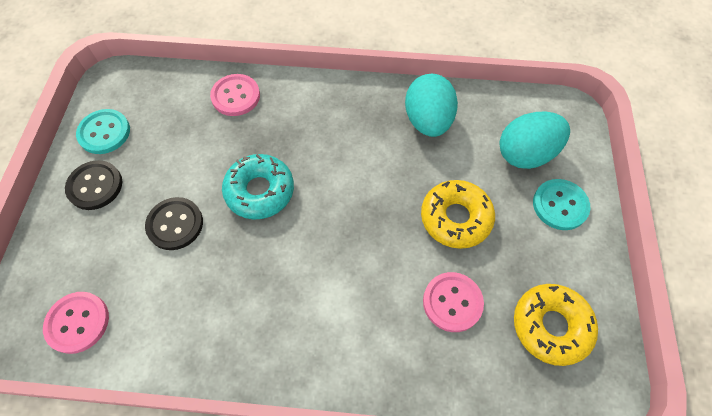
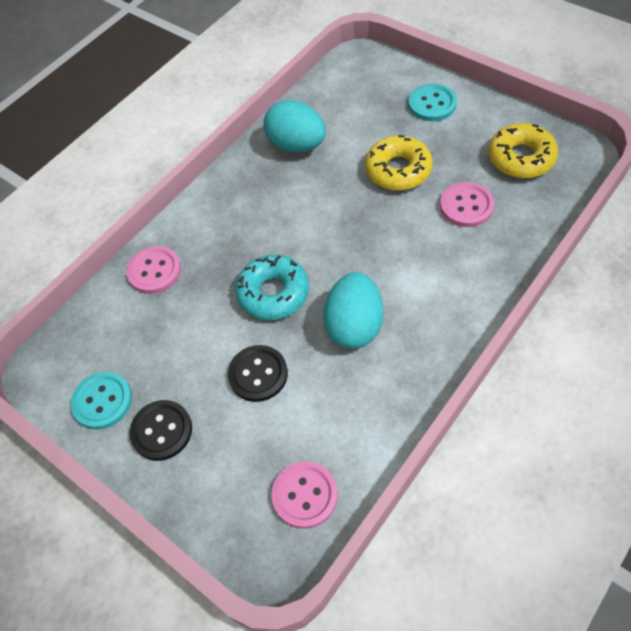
camera: 50 degrees left, 5 degrees down
turquoise egg [499,111,570,169] -> turquoise egg moved to [323,272,383,349]

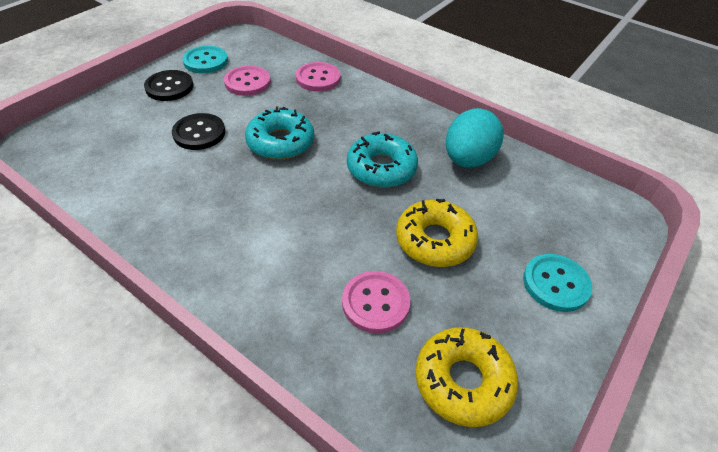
camera: 80 degrees right, 10 degrees down
pink button [271,461,338,529] -> pink button moved to [224,66,271,96]
turquoise egg [323,272,383,349] -> none
none -> turquoise donut [347,131,418,188]

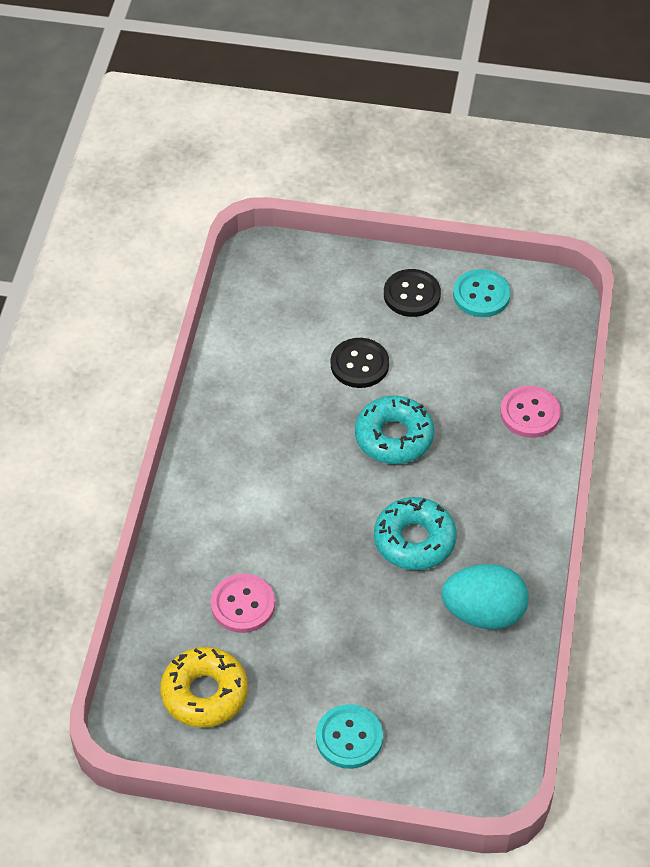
camera: 65 degrees right, 5 degrees up
pink button [224,66,271,96] -> none
yellow donut [396,199,478,267] -> none

